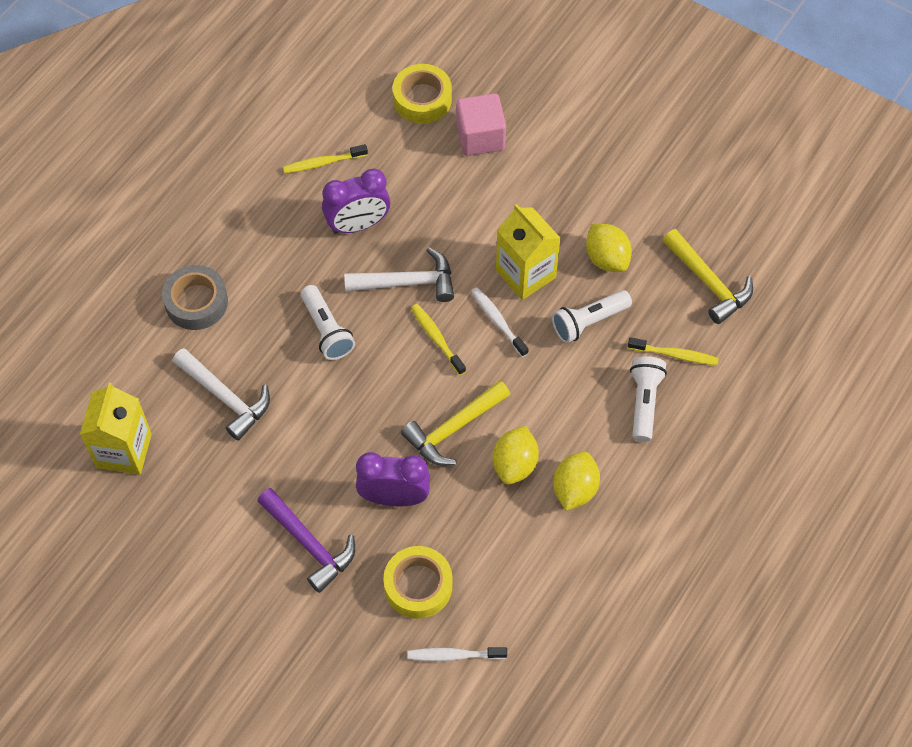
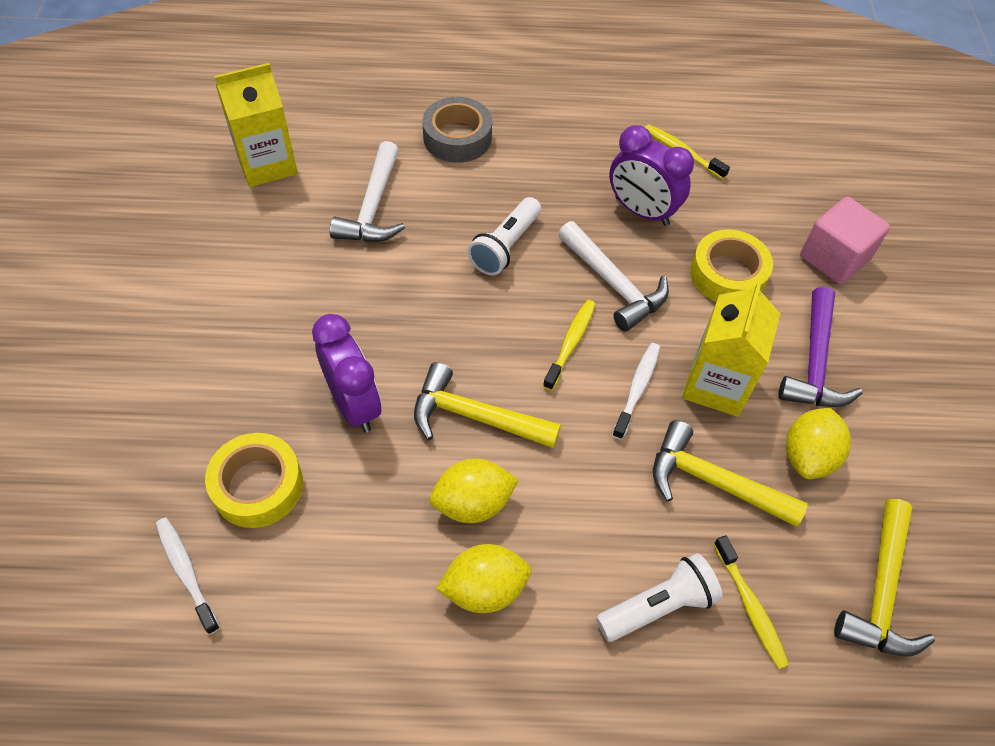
camera: 55 degrees right, 5 degrees down
purple hammer [257,488,355,593] -> purple hammer moved to [779,287,862,407]
yellow tape [393,64,452,124] -> yellow tape moved to [690,229,773,302]
white flashlight [552,290,632,343] -> yellow hammer [653,420,808,527]

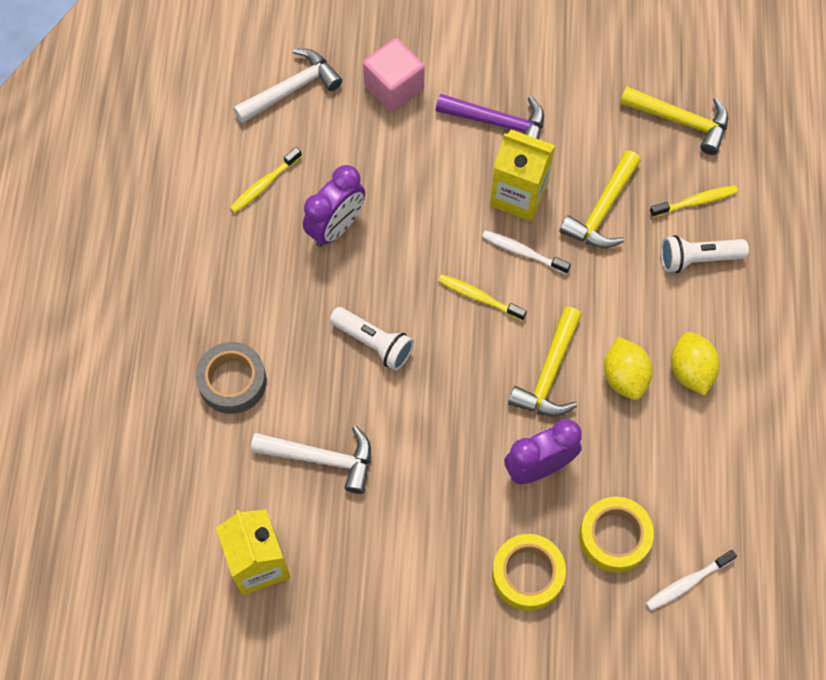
camera: 85 degrees left, 10 degrees up
white hammer [558,221,669,331] -> white hammer moved to [233,48,342,123]
white flashlight [596,553,723,642] -> white flashlight turned 75 degrees counterclockwise [661,235,749,273]
yellow tape [690,229,773,302] -> yellow tape moved to [492,534,566,611]
yellow lemon [786,408,851,479] -> none

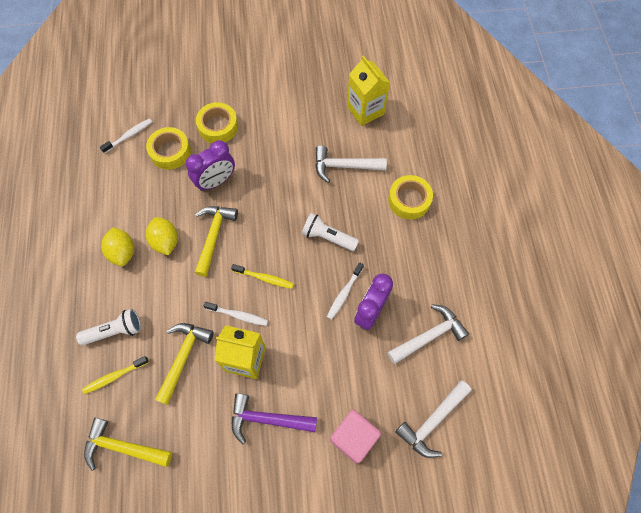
camera: 170 degrees right, 0 degrees up
grey tape [195,342,267,414] -> yellow tape [388,175,433,220]
yellow toothbrush [230,147,302,213] -> white hammer [387,304,469,364]
none -> white toothbrush [327,262,364,320]

